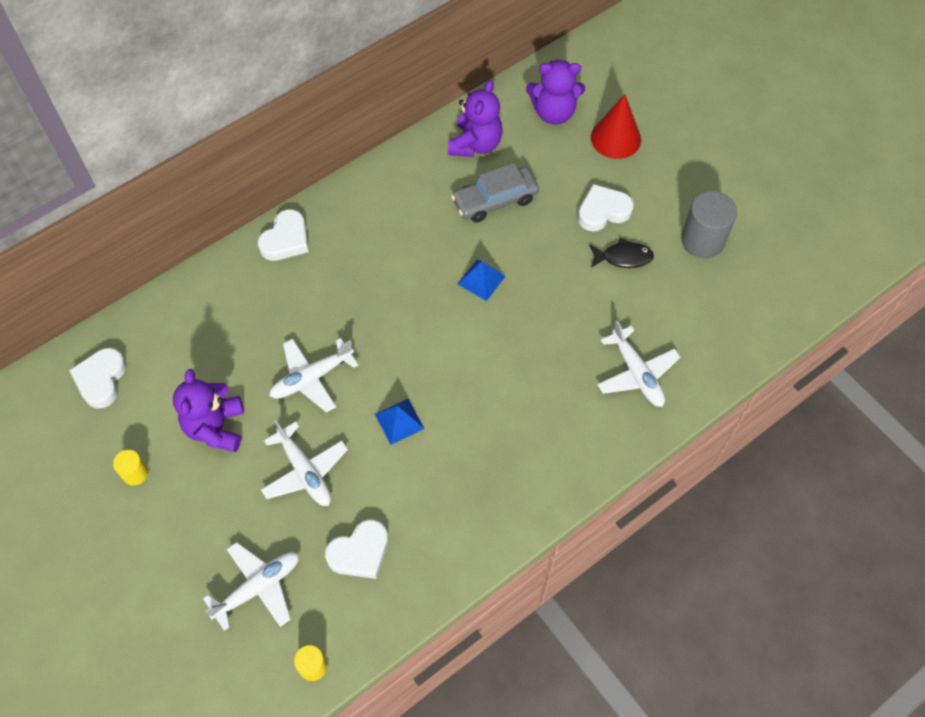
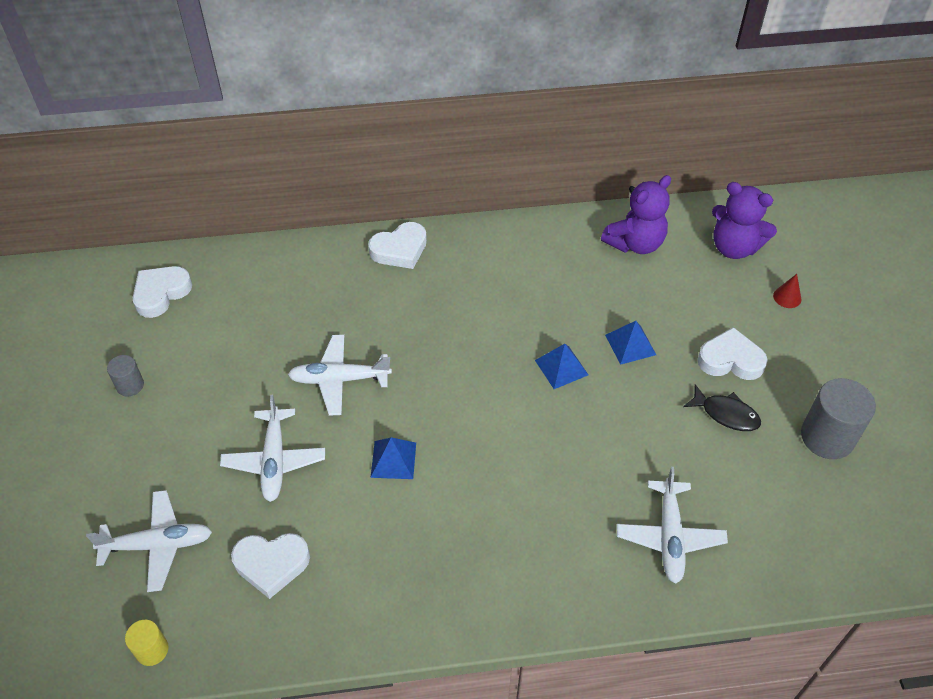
camera: 30 degrees right, 10 degrees down
yellow cylinder [113,450,148,486] -> grey cylinder [107,355,144,397]
purple teddy bear [173,369,244,452] -> none
grey car [451,163,539,222] -> none
red cone [591,94,641,159] -> red cone [773,274,801,308], size x0.48
none -> blue pyramid [605,321,656,365]

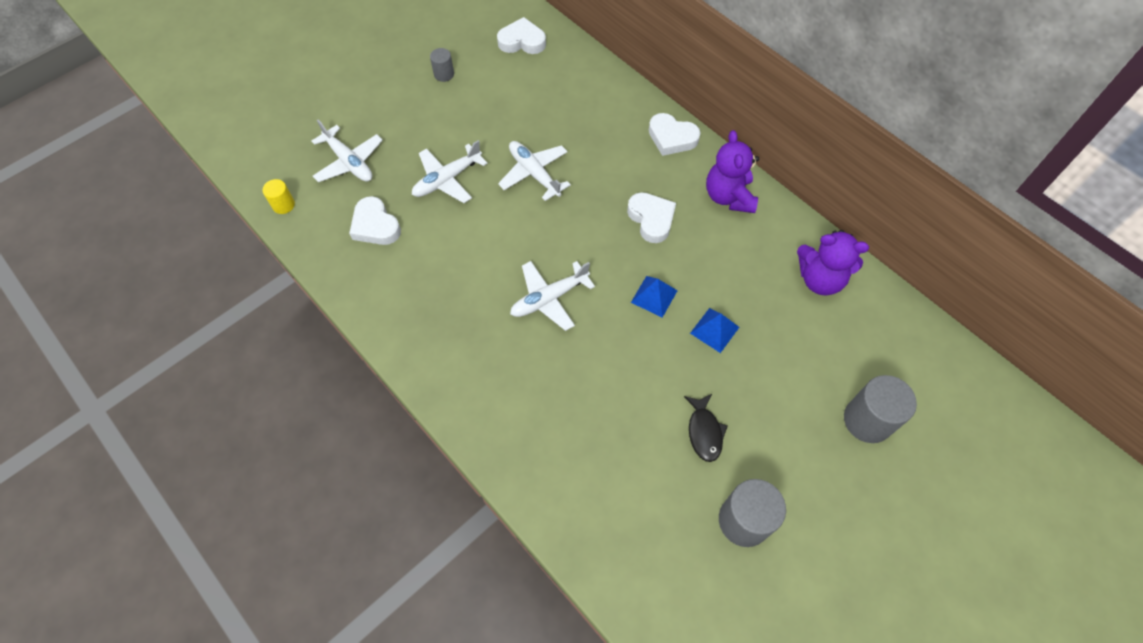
camera: 55 degrees right, 10 degrees up
blue pyramid [371,437,416,479] -> none
white plane [617,467,728,584] -> white plane moved to [510,261,595,331]
white heart [697,327,768,380] -> white heart moved to [627,192,676,243]
purple teddy bear [712,182,777,259] -> purple teddy bear moved to [706,130,759,213]
red cone [773,274,801,308] -> grey cylinder [844,375,917,443]

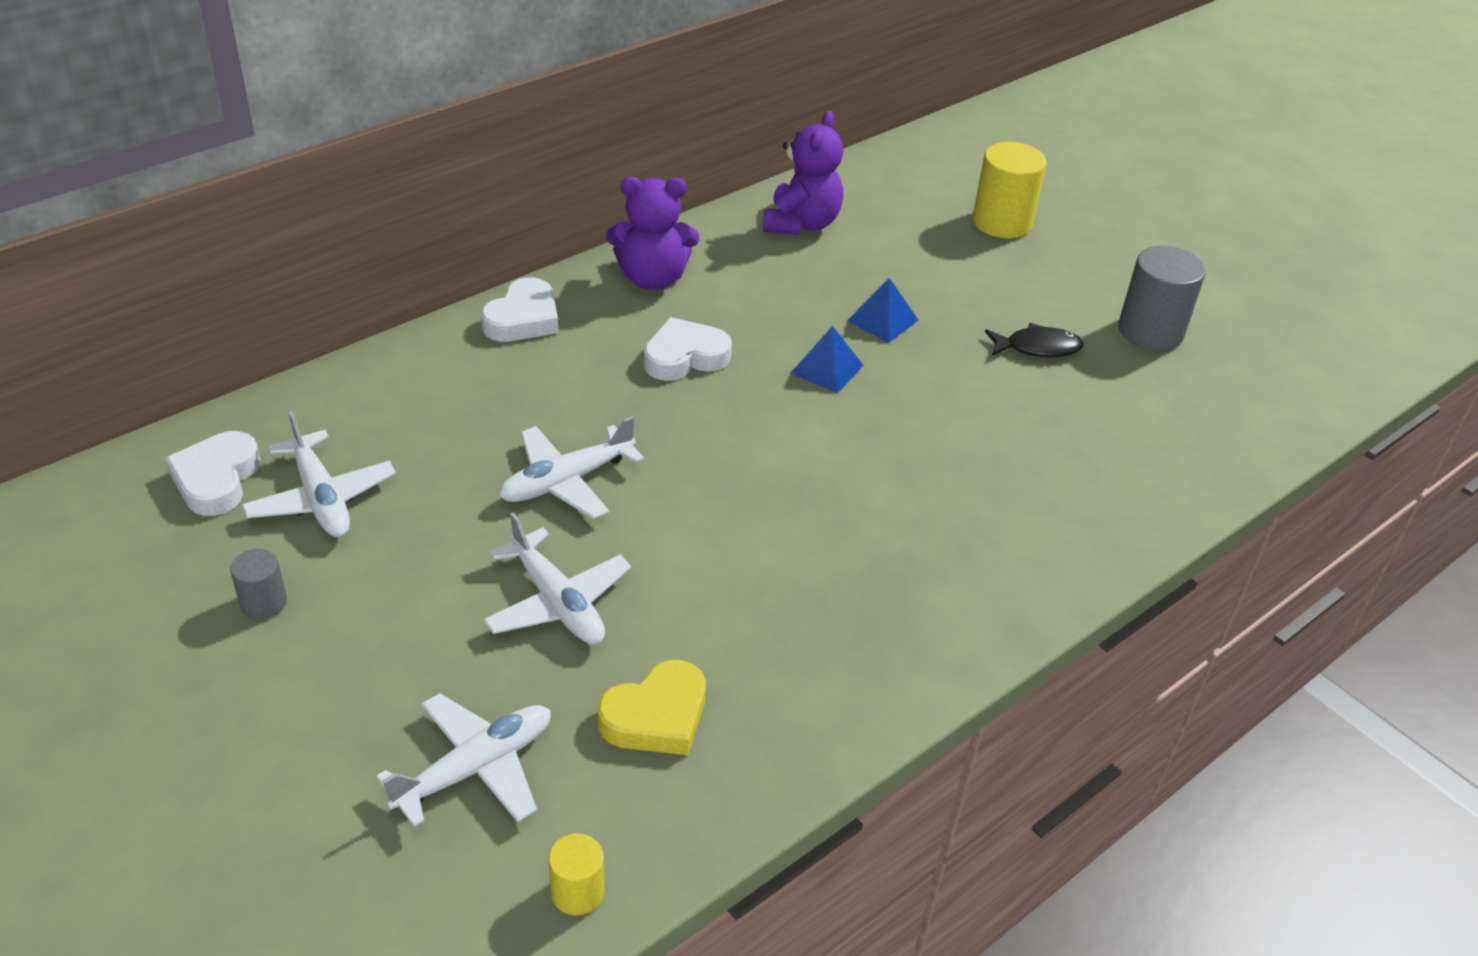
camera: 90 degrees left, 20 degrees down
white heart [349,196,401,245] -> yellow heart [598,660,706,755]
white plane [510,261,595,331] -> white plane moved to [241,411,396,537]
grey cylinder [844,375,917,443] -> yellow cylinder [973,142,1047,238]

